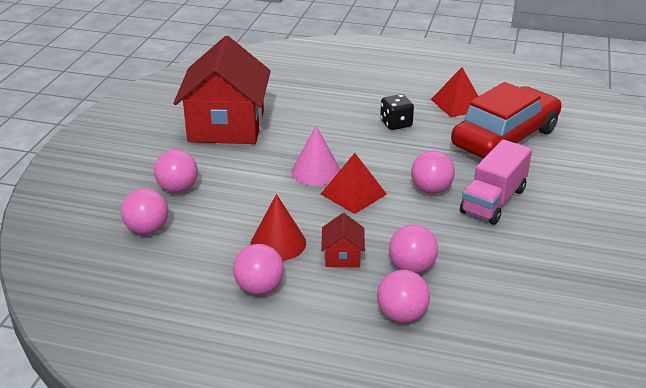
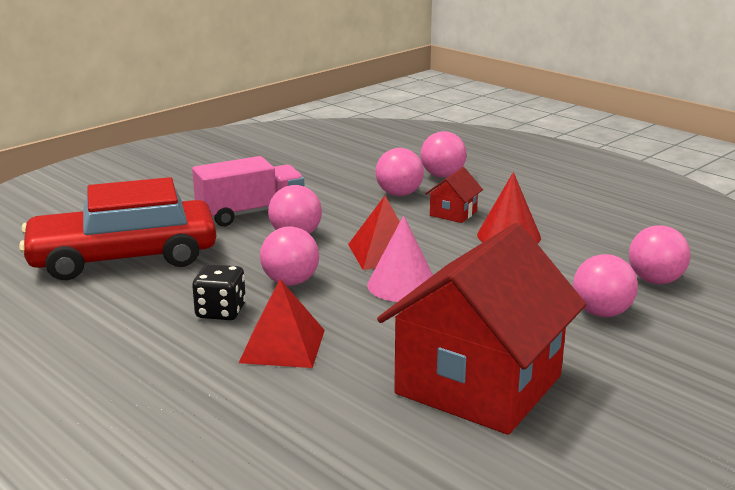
camera: 150 degrees left, 10 degrees down
pink ball [233,244,284,295] -> pink ball moved to [260,226,319,286]
red pyramid [431,67,479,117] -> red pyramid moved to [239,279,325,368]

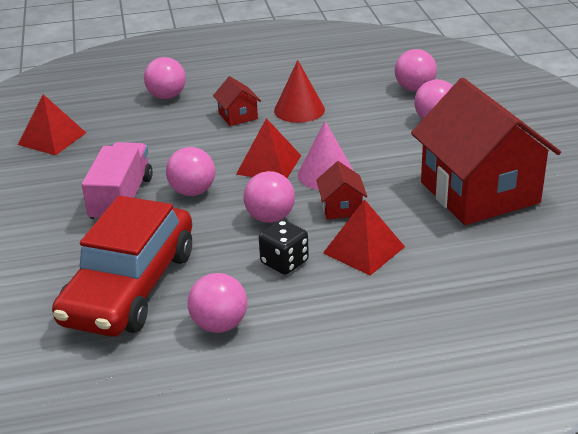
camera: 55 degrees left, 10 degrees up
pink ball [375,148,424,196] -> pink ball moved to [187,273,247,333]
none -> red pyramid [18,94,86,155]
none -> red house [316,161,367,220]

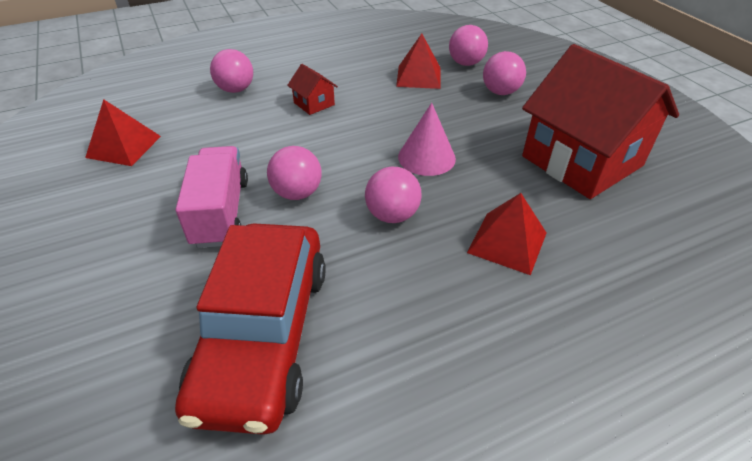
camera: 15 degrees left, 10 degrees up
pink ball [187,273,247,333] -> none
red pyramid [236,118,301,178] -> red pyramid moved to [396,34,441,89]
black dice [259,220,309,275] -> none
red cone [274,60,325,123] -> none
red house [316,161,367,220] -> none

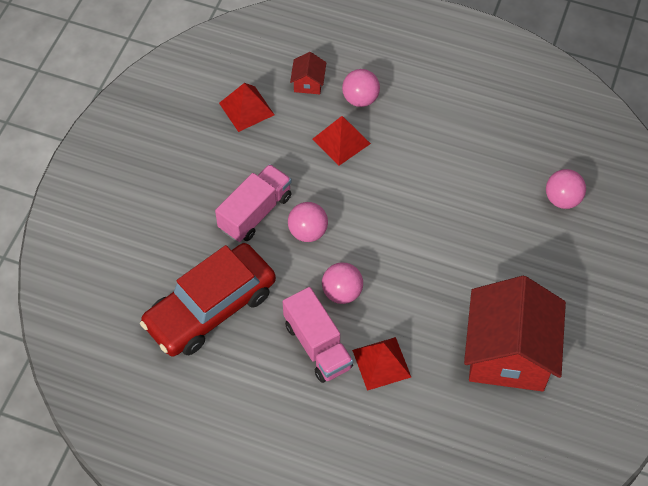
camera: 45 degrees right, 15 degrees up
red house [287,64,338,115] -> red house moved to [290,52,326,94]
red pyramid [396,34,441,89] -> red pyramid moved to [312,116,371,166]
pink cone [398,103,456,176] -> none
pink ball [483,51,526,95] -> none
none -> pink truck [283,287,353,383]

